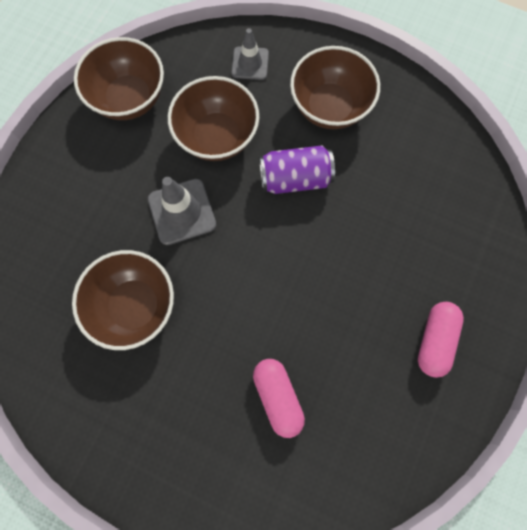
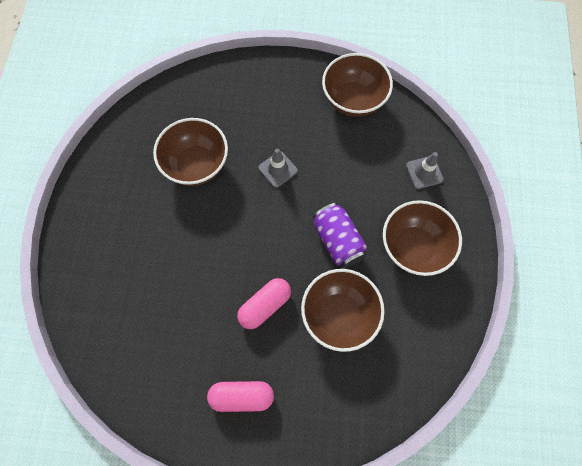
camera: 70 degrees right, 5 degrees down
grey traffic cone [148,177,216,245] -> grey traffic cone [258,149,298,188], size x0.66
brown bowl [168,76,259,161] -> brown bowl moved to [301,269,385,352]
pink capsule [253,359,305,438] -> pink capsule moved to [237,278,291,329]

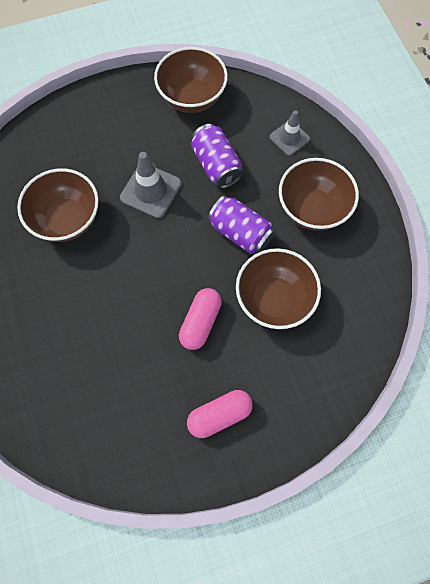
camera: 25 degrees left, 0 degrees up
grey traffic cone [258,149,298,188] -> grey traffic cone [120,152,182,218], size x1.51
none -> purple can [191,124,243,188]

